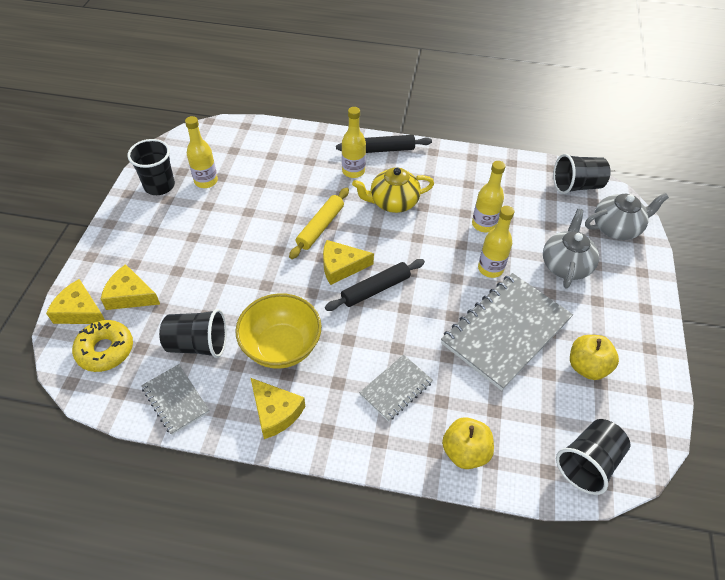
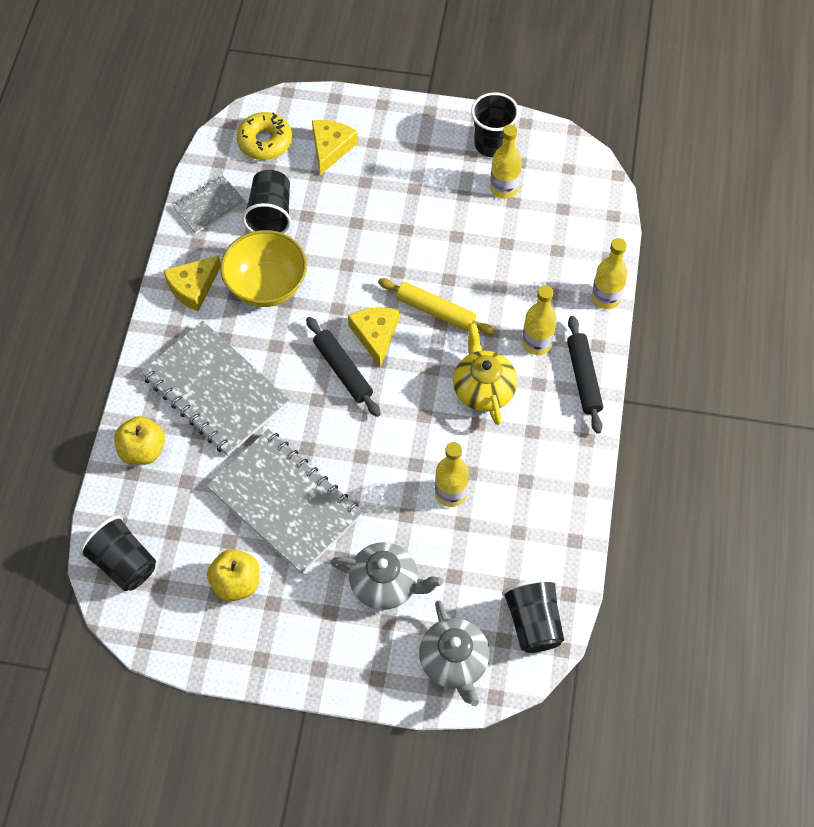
camera: 90 degrees right, 10 degrees up
yellow cheese [46,279,105,324] -> none
grey notebook [359,355,433,422] -> grey notebook [141,321,289,456], size x1.96
yellow bottle [478,206,514,278] -> yellow bottle moved to [591,238,628,309]

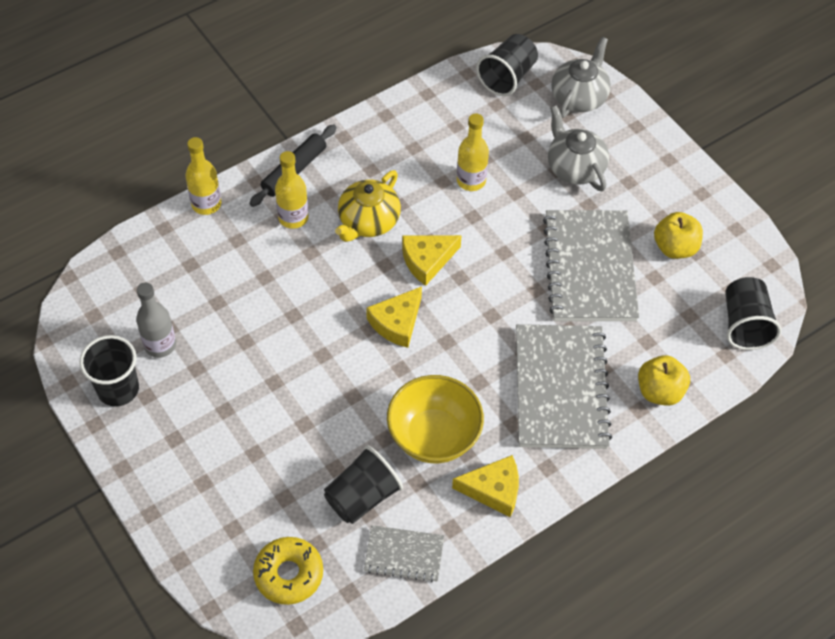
camera: 135 degrees left, 5 degrees down
black rolling pin [306,317,381,417] -> none
yellow cheese [312,120,358,175] -> yellow cheese moved to [402,235,462,286]
yellow rolling pin [378,278,495,335] -> none
yellow bottle [490,124,522,198] -> grey bottle [136,282,176,358]

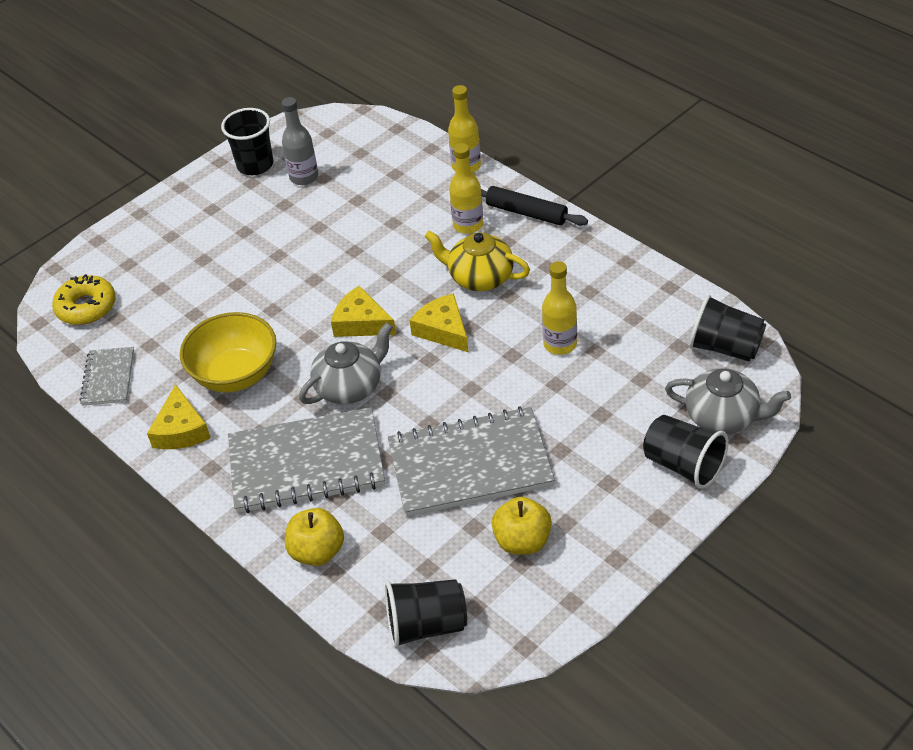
camera: 85 degrees right, 10 degrees down
black cup [324,446,403,524] -> black cup moved to [643,415,729,489]
grey teapot [548,105,609,191] -> grey teapot moved to [299,322,393,404]

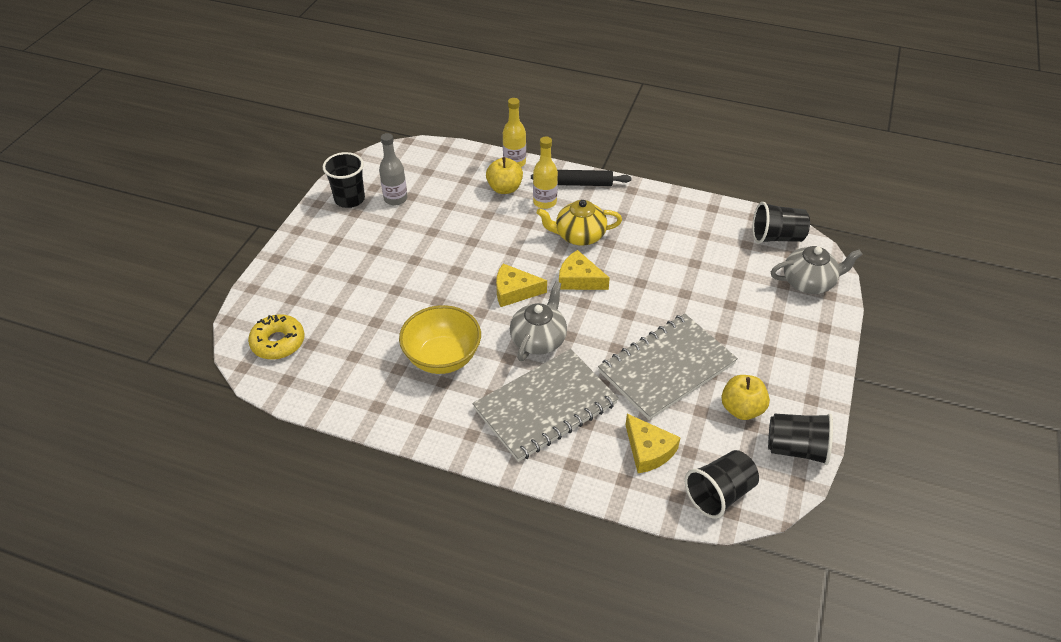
camera: 30 degrees left, 0 degrees up
grey notebook [79,347,134,406] -> none
yellow cheese [147,384,211,449] -> yellow cheese moved to [625,414,681,473]
yellow apple [285,508,344,566] -> yellow apple moved to [486,157,523,194]
yellow bottle [542,261,577,355] -> none
black cup [643,415,729,489] -> black cup moved to [768,413,833,465]

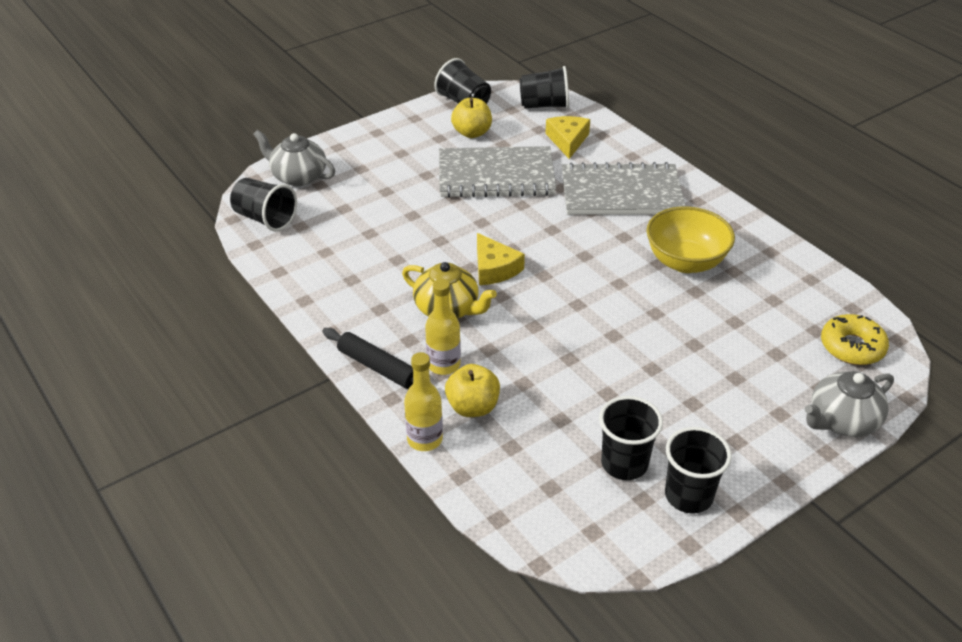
camera: 145 degrees left, 5 degrees down
grey bottle [379,133,407,205] -> black cup [599,396,663,480]
yellow cheese [496,264,547,307] -> none
grey teapot [510,281,567,361] -> grey teapot moved to [805,371,894,437]

